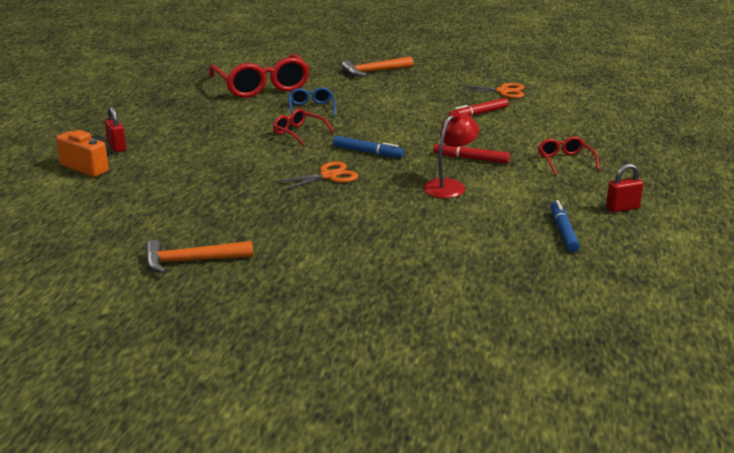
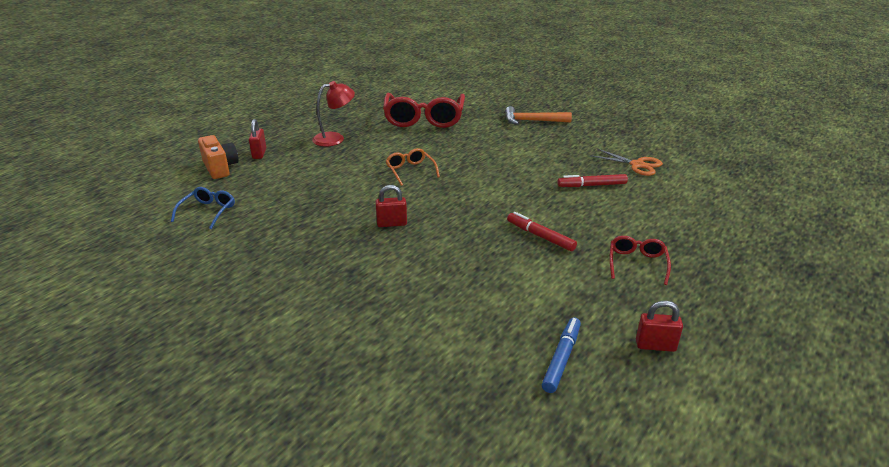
camera: 25 degrees right, 5 degrees up
orange hammer [146,240,253,274] -> none
orange scissors [272,161,358,191] -> red padlock [376,185,407,227]
red glasses [273,108,334,146] -> orange glasses [386,148,440,186]
blue glasses [289,87,336,117] -> blue glasses moved to [171,187,235,229]
blue marker [333,136,404,158] -> none
red lamp [423,111,479,198] -> red lamp moved to [312,81,355,147]

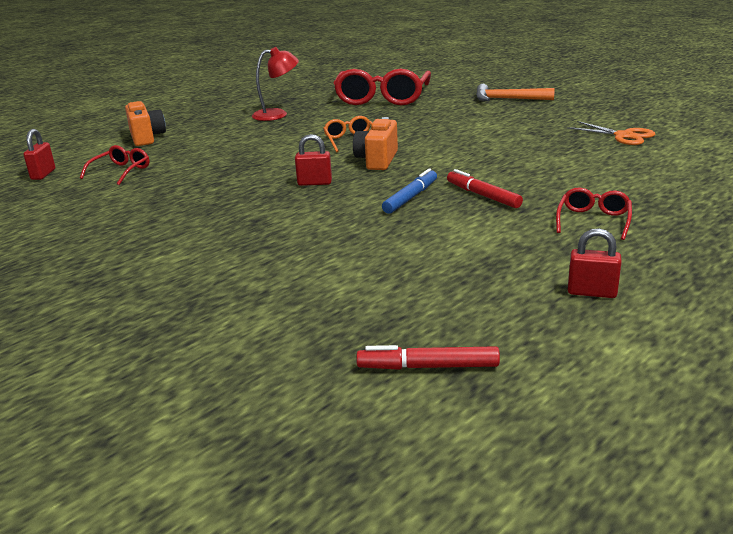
camera: 10 degrees right, 5 degrees down
blue glasses [171,187,235,229] -> red glasses [80,145,150,185]
red padlock [249,119,266,159] -> red padlock moved to [23,129,55,180]
blue marker [542,317,581,393] -> blue marker moved to [382,168,437,214]
red marker [557,174,628,187] -> red marker moved to [356,345,500,370]
none -> orange camera [353,117,398,170]

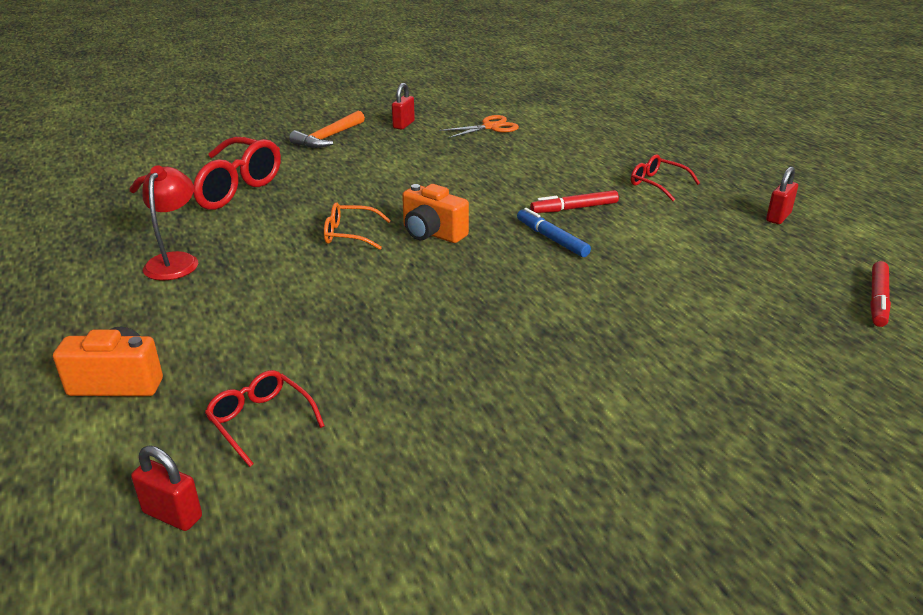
camera: 70 degrees left, 5 degrees up
red padlock [295,134,332,186] -> red padlock moved to [392,83,415,130]

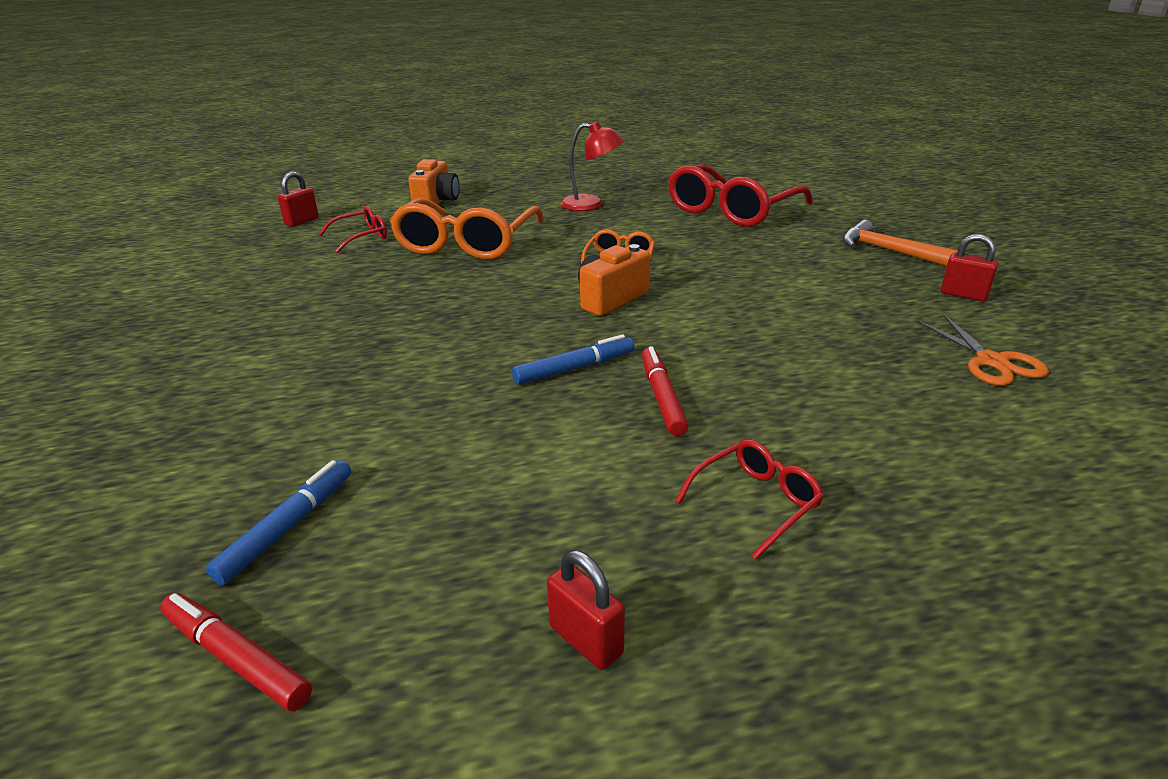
camera: 100 degrees right, 0 degrees up
none -> blue marker [206,460,351,585]
none -> orange glasses [390,198,544,260]

